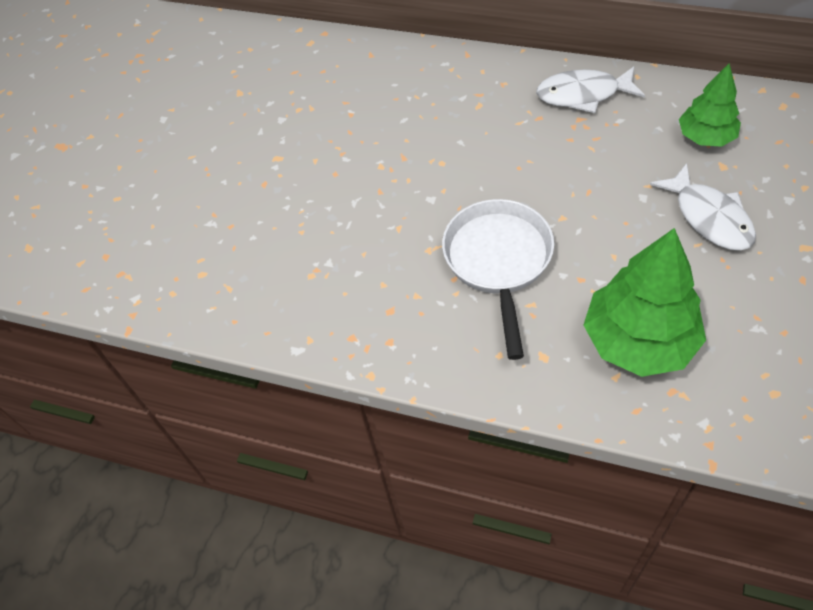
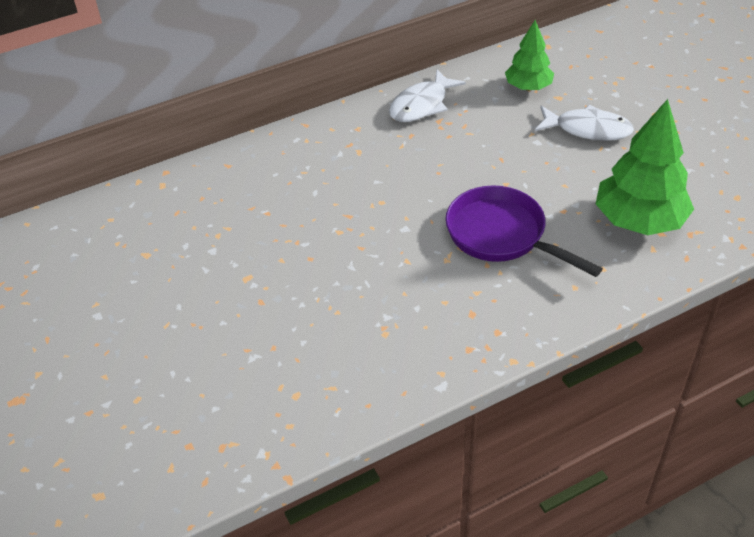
camera: 50 degrees left, 10 degrees down
white pan [442,199,554,360] -> purple pan [446,186,603,277]

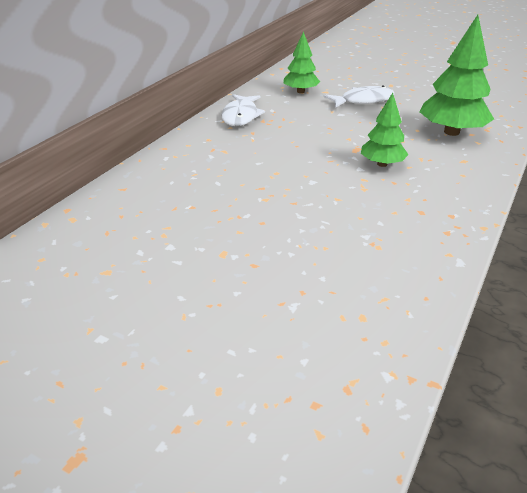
camera: 35 degrees left, 10 degrees down
purple pan [446,186,603,277] -> green tree [361,93,409,167]

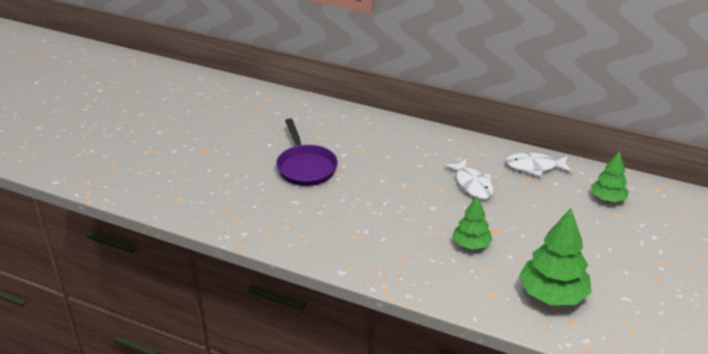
camera: 85 degrees right, 0 degrees up
white fish [324,85,395,108] -> white fish moved to [443,158,494,199]
none -> purple pan [276,118,338,186]

